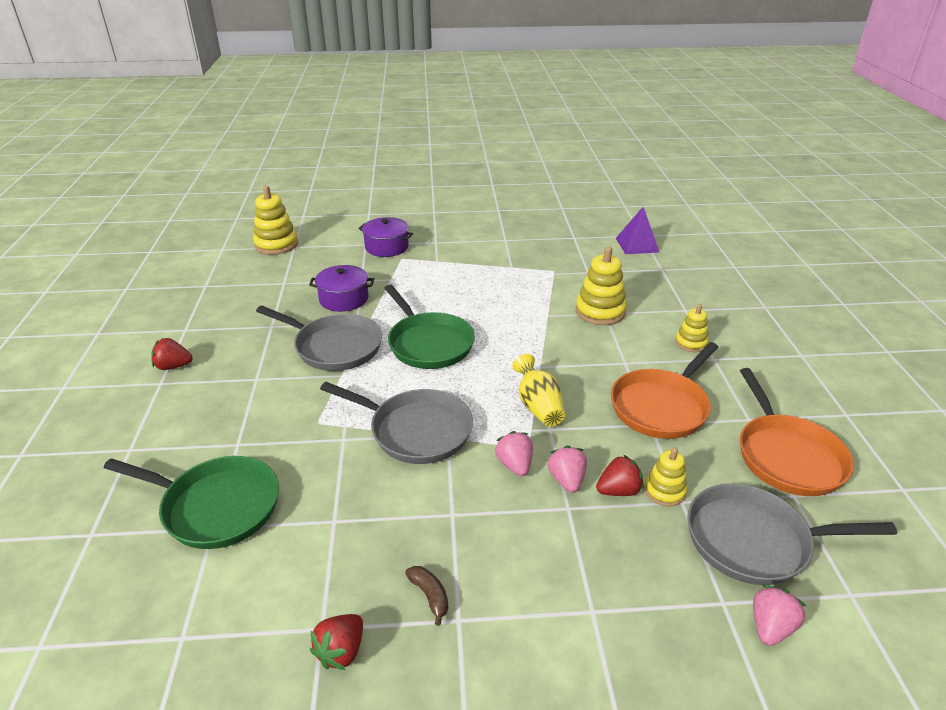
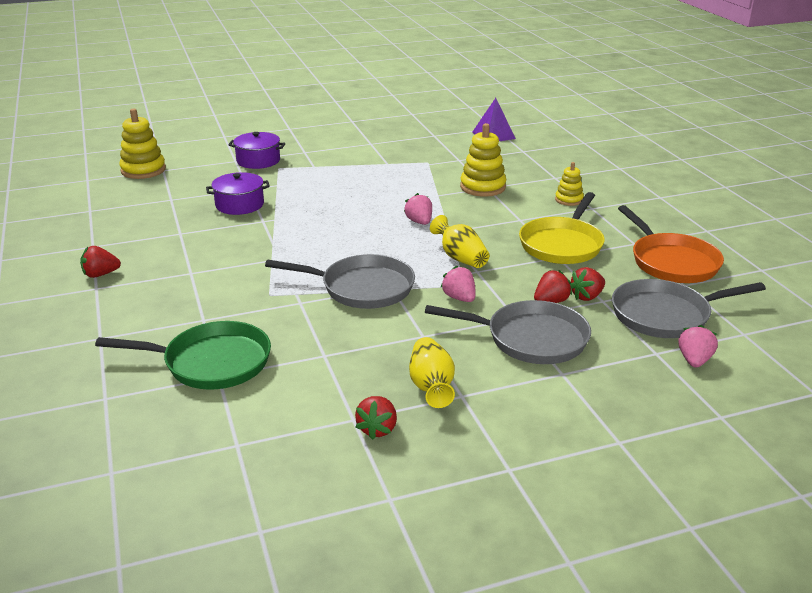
camera: 15 degrees left, 5 degrees down
grey pan [256,306,382,371] -> grey pan moved to [425,300,591,364]
green pan [384,285,475,369] -> none
brown banana [405,566,448,626] -> yellow vase [409,337,455,408]
pink strawberry [548,445,587,493] -> pink strawberry moved to [404,193,432,225]
orange pan [611,342,719,439] -> yellow pan [519,192,605,264]
yellow stacking toy [645,447,687,506] -> red strawberry [570,267,605,301]

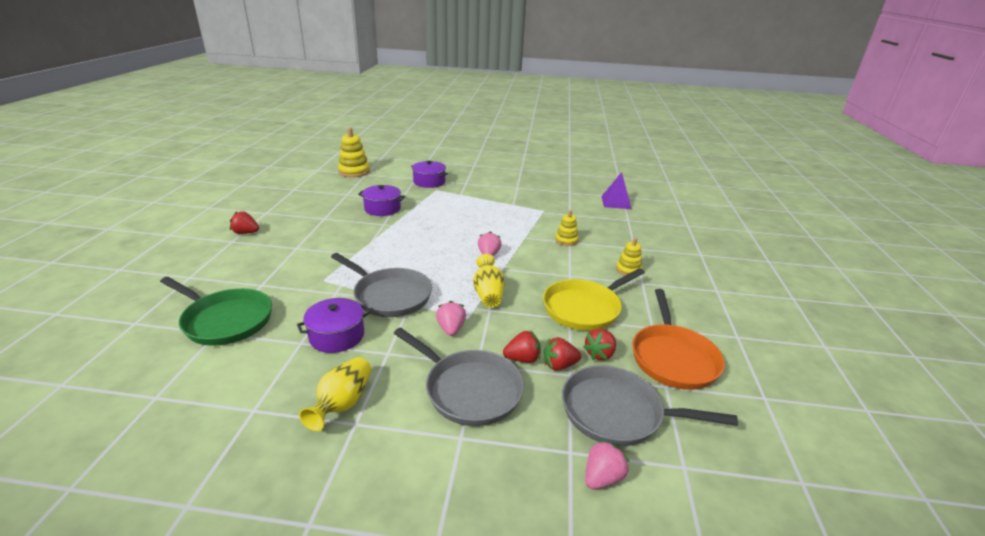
camera: 25 degrees right, 0 degrees up
red strawberry [355,396,397,440] -> red strawberry moved to [583,329,616,360]
yellow stacking toy [460,123,506,197] -> yellow stacking toy [555,210,579,246], size x0.59
none -> purple pot [297,298,370,353]

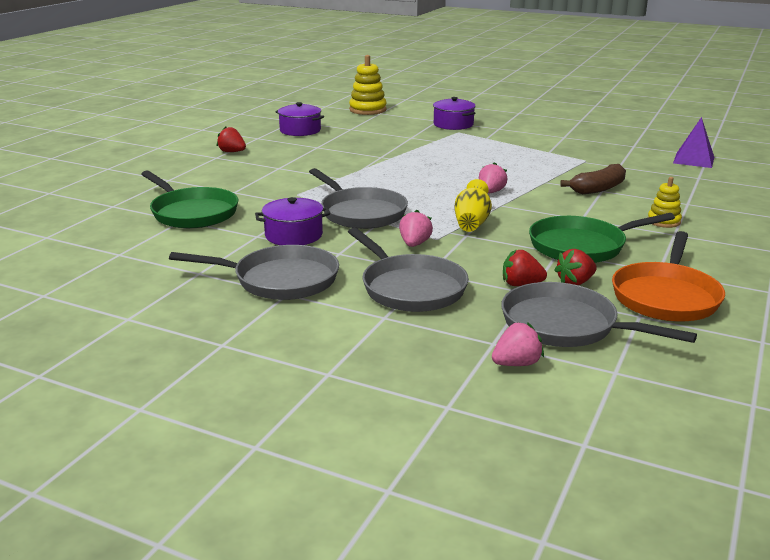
camera: 20 degrees right, 5 degrees down
yellow vase [299,357,371,431] -> grey pan [169,245,339,300]
purple pot [358,185,405,216] -> purple pot moved to [276,102,324,136]
red strawberry [503,330,541,363] -> none
yellow pan [543,268,645,331] -> green pan [529,213,675,263]
yellow stacking toy [555,210,579,246] -> brown banana [560,164,626,194]

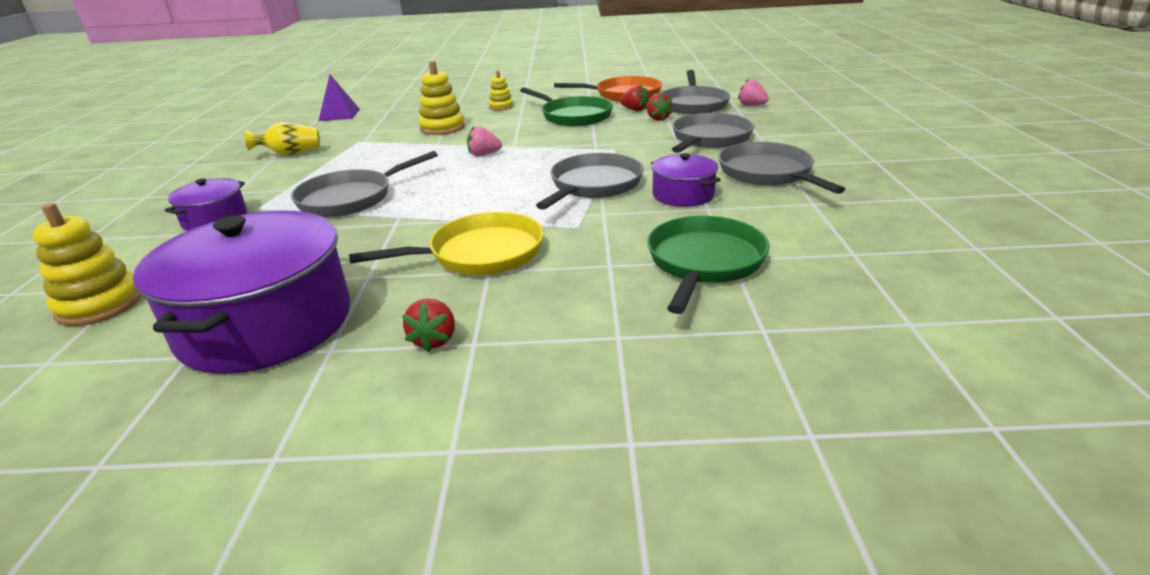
camera: 115 degrees left, 5 degrees up
purple pot [276,102,324,136] -> purple pot [133,210,351,374], size x2.01
pink strawberry [399,210,433,247] -> none
yellow vase [454,179,492,232] -> yellow vase moved to [244,122,320,156]
brown banana [560,164,626,194] -> yellow stacking toy [418,61,465,135]
none -> grey pan [291,151,438,217]
none -> yellow pan [349,212,544,275]

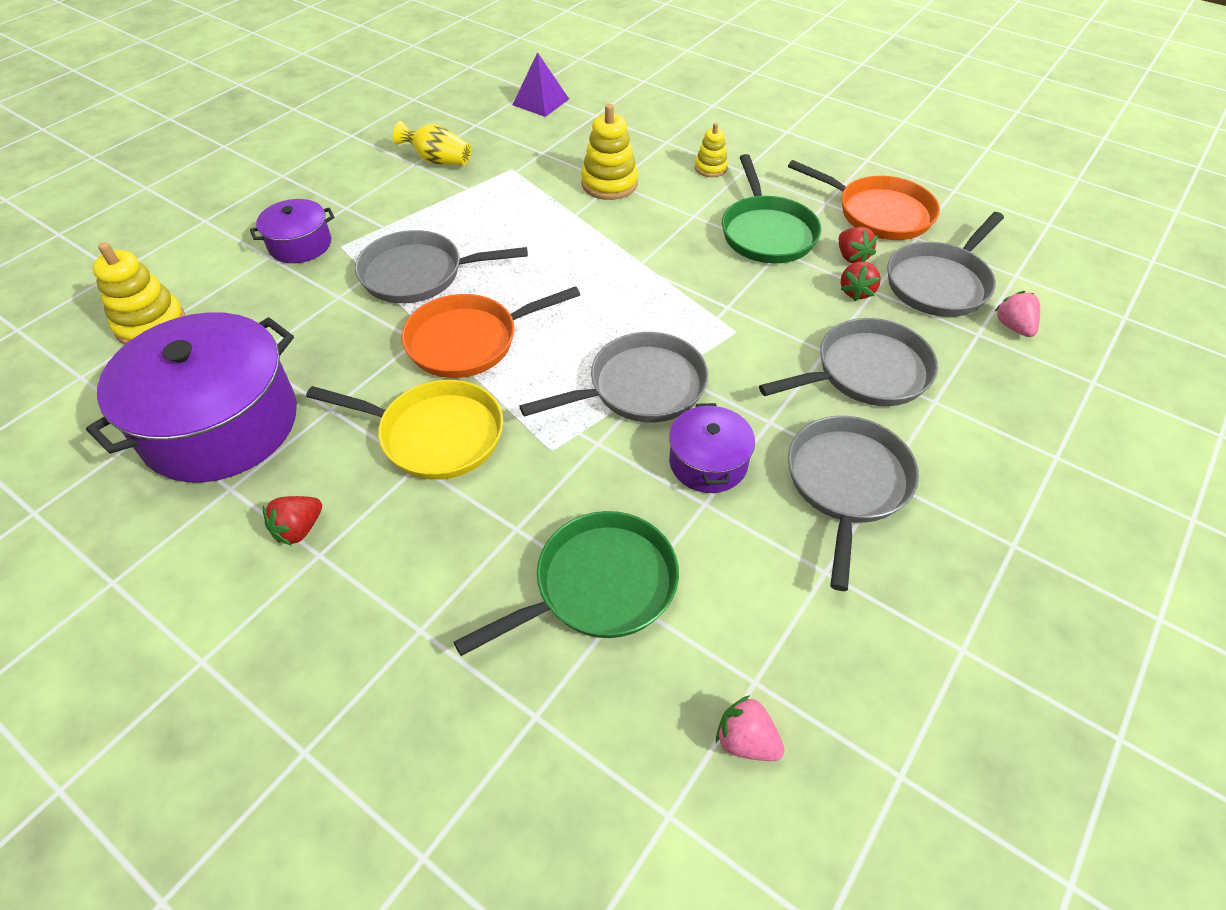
camera: 35 degrees right, 20 degrees up
pink strawberry [467,126,502,156] -> pink strawberry moved to [716,695,785,761]
none -> orange pan [402,286,580,378]

